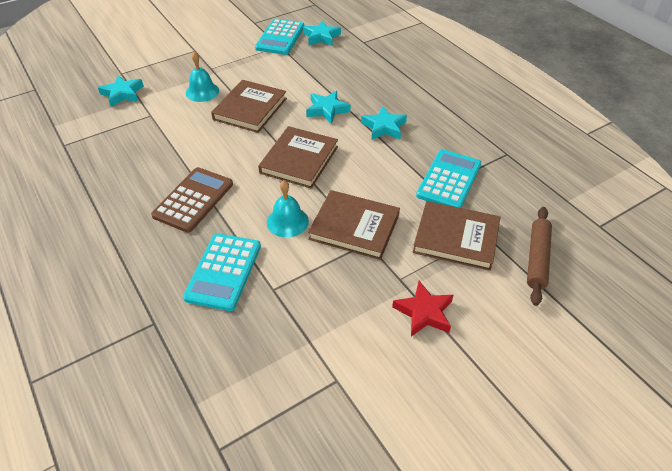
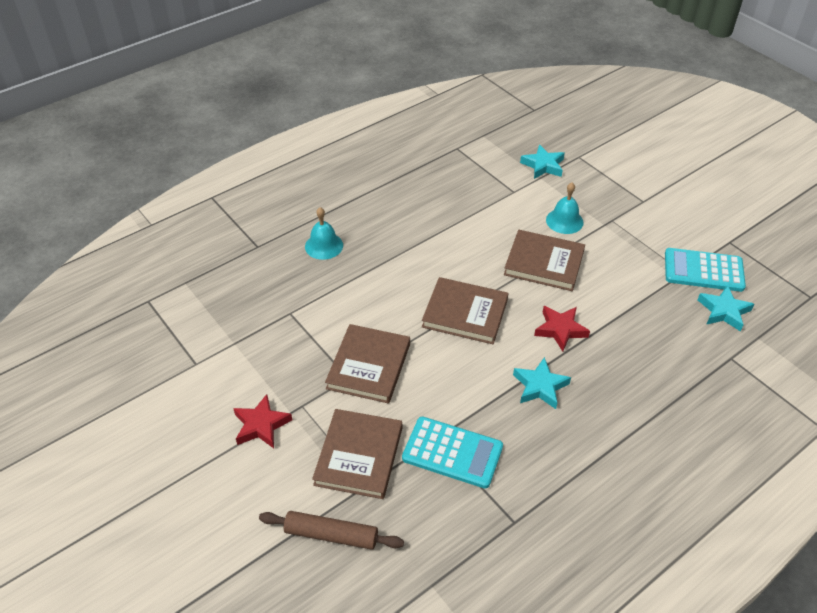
camera: 85 degrees right, 0 degrees up
brown calculator [151,167,233,233] -> none
turquoise calculator [183,233,261,311] -> none
turquoise bell [267,180,309,237] -> turquoise bell moved to [305,207,343,260]
turquoise star [306,91,351,124] -> red star [534,306,590,352]

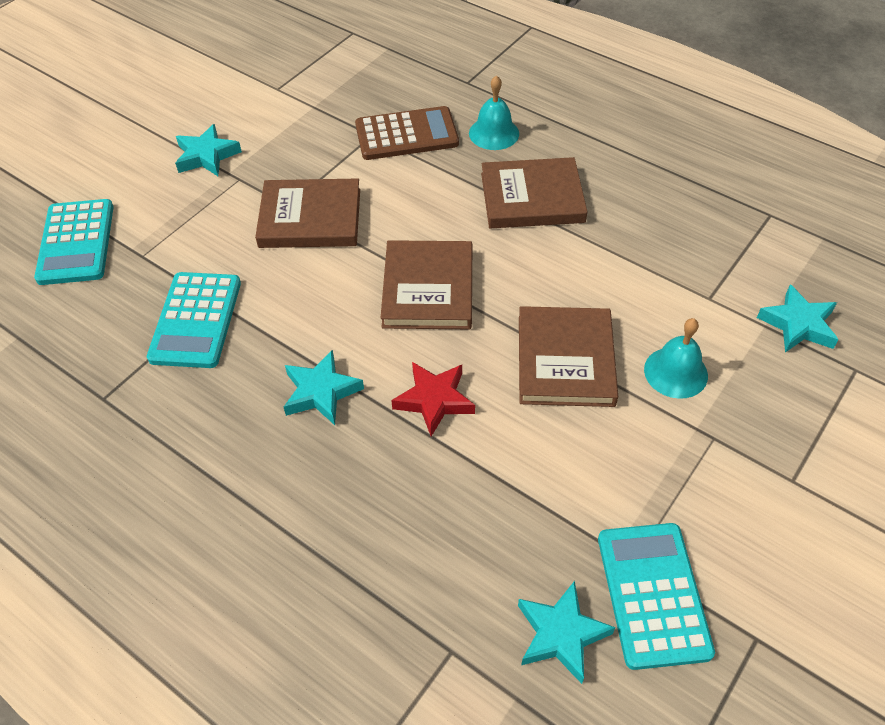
camera: 75 degrees right, 5 degrees up
red star [233,394,292,448] -> turquoise star [175,124,242,176]
brown rolling pin [259,511,404,550] -> turquoise calculator [34,199,113,285]
brown book [312,409,402,499] -> brown book moved to [481,157,587,228]
none -> brown calculator [355,106,459,160]

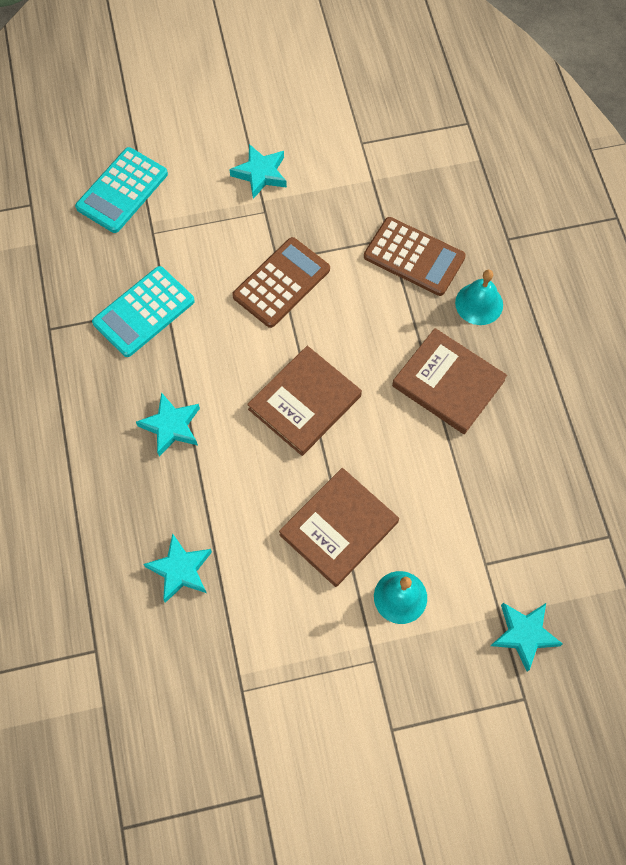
camera: 40 degrees right, 15 degrees up
brown book [255,179,360,248] -> brown calculator [232,237,330,328]
red star [391,362,475,436] -> none
turquoise star [518,581,615,684] -> turquoise star moved to [143,533,212,603]
turquoise calculator [598,523,715,670] -> none

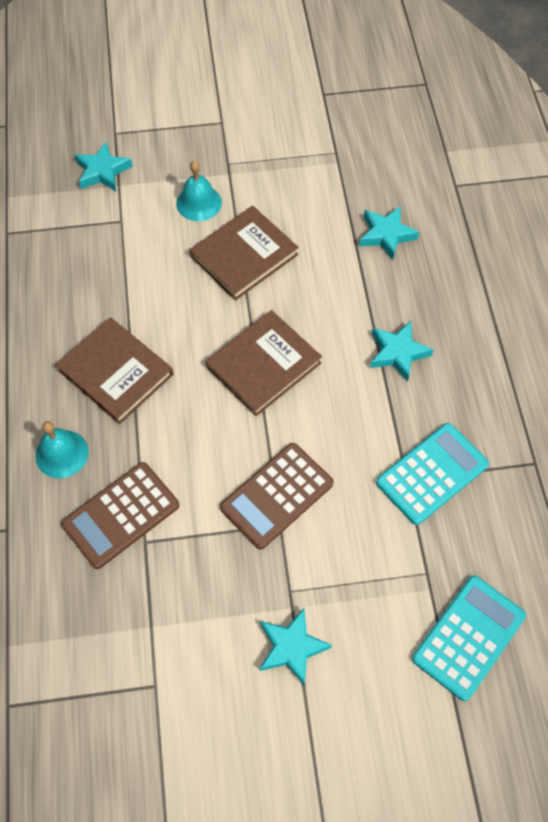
camera: 175 degrees left, 5 degrees down
brown calculator [364,217,466,296] -> brown calculator turned 75 degrees counterclockwise [61,462,179,569]

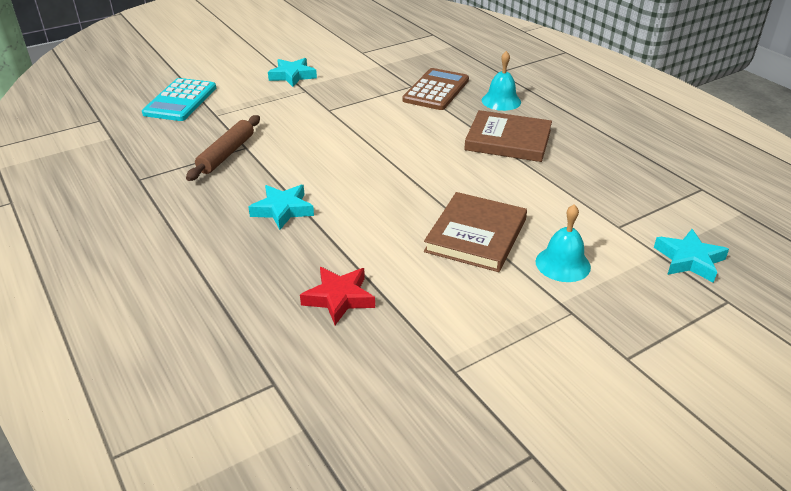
camera: 155 degrees right, 25 degrees down
brown book [206,310,322,416] -> none
brown calculator [220,443,334,550] -> none
turquoise star [359,206,419,260] -> red star [300,267,375,325]
turquoise calculator [376,423,489,525] -> brown rolling pin [186,115,260,181]

